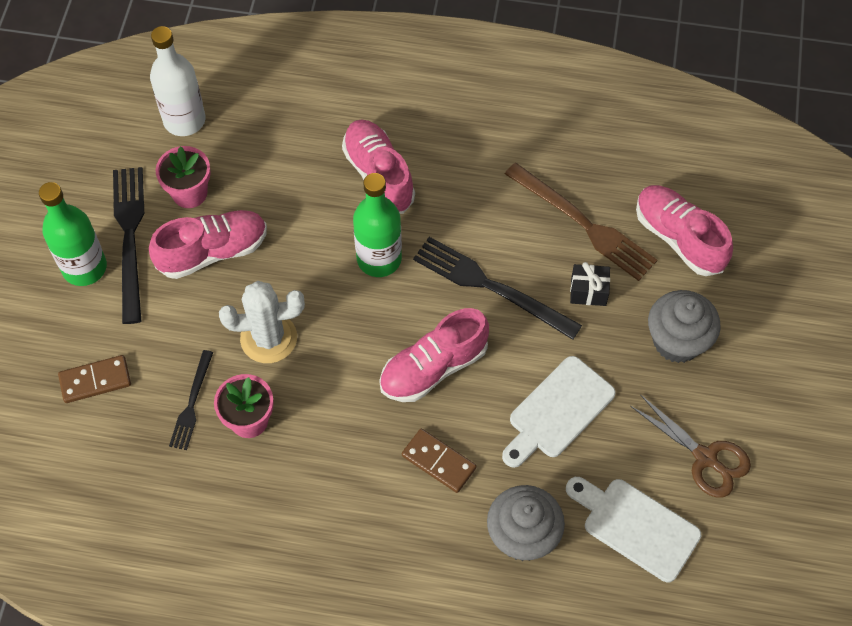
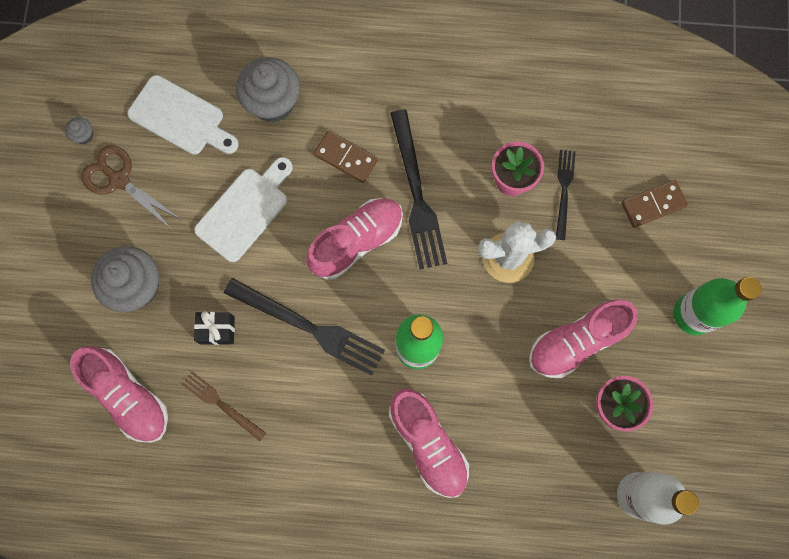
camera: 175 degrees right, 15 degrees up
black fork [113,167,144,324] -> black fork moved to [390,109,447,269]
brown fork [505,163,657,281] -> brown fork [182,371,266,441], size x0.57
none -> grey cupcake [65,117,93,144]

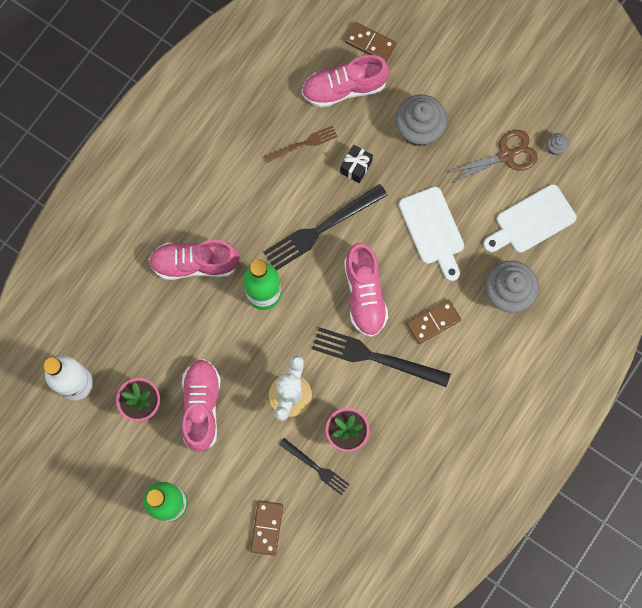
camera: 120 degrees right, 0 degrees up
none -> brown domino [345,22,397,62]

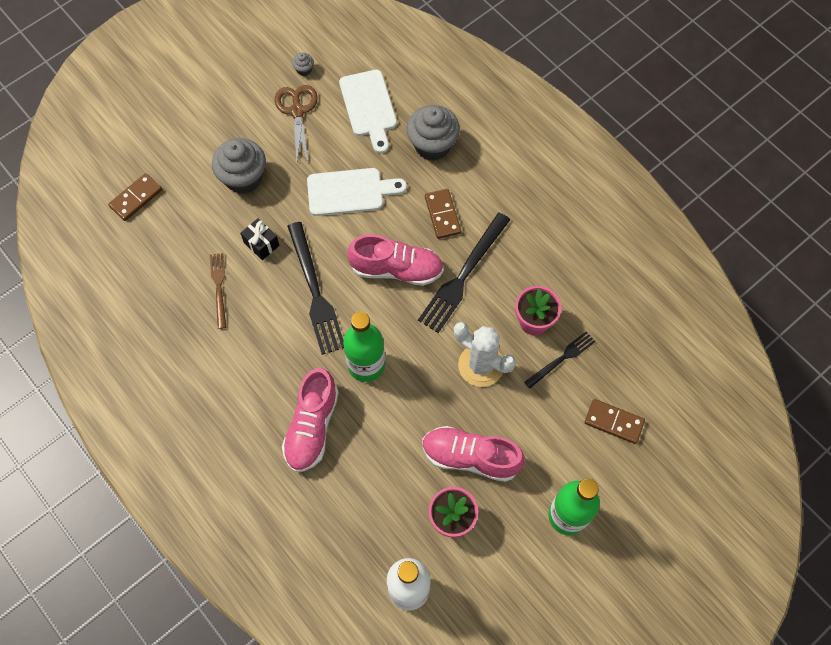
camera: 75 degrees left, 10 degrees down
pink shoe [302,55,389,108] -> none

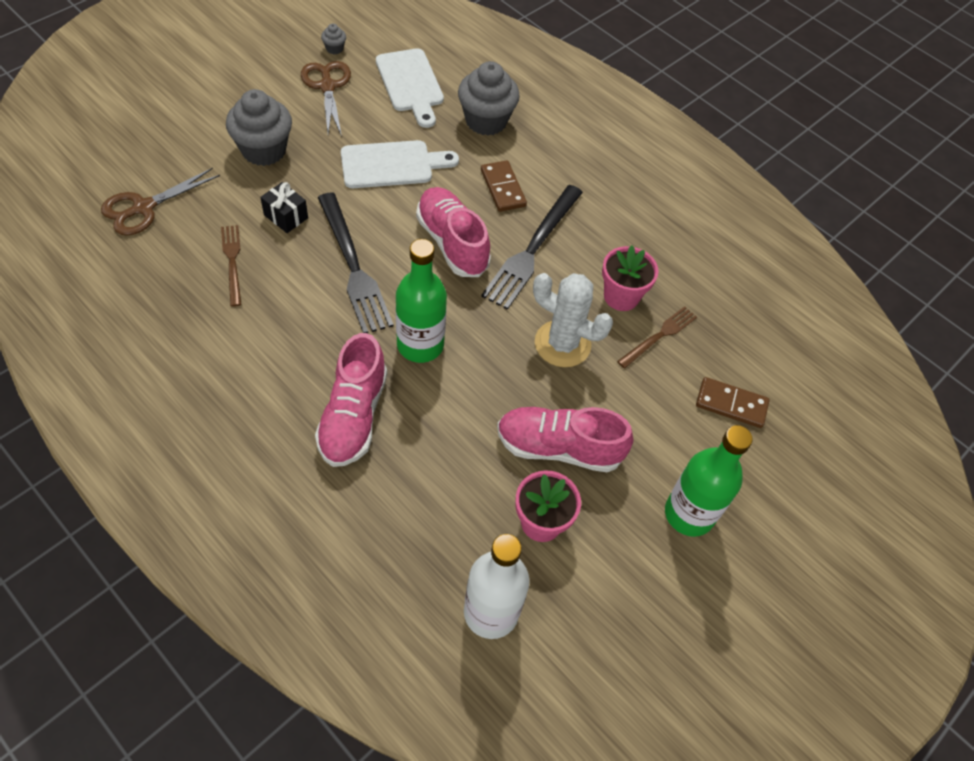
camera: 10 degrees left, 10 degrees down
brown domino [108,173,162,221] -> none
pink shoe [347,234,444,286] -> pink shoe turned 120 degrees counterclockwise [416,187,491,277]
black fork [524,332,595,389] -> brown fork [617,306,697,368]
none -> brown scissors [101,168,220,236]

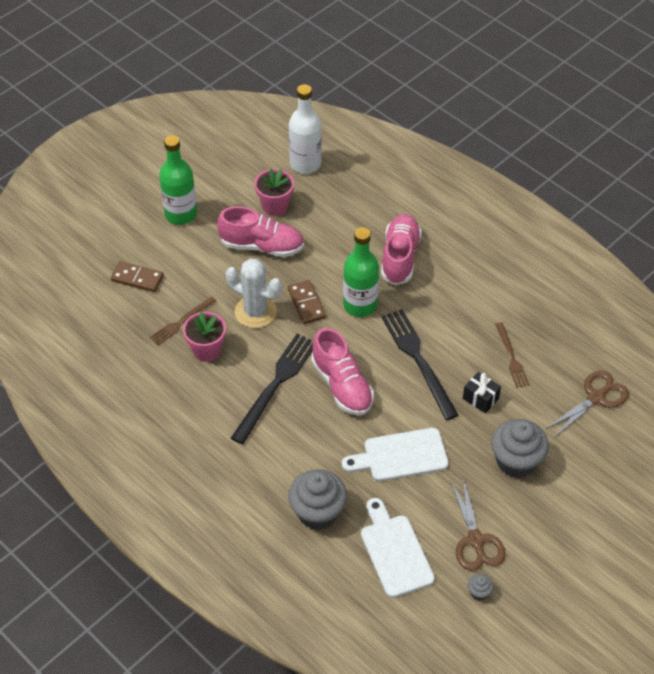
camera: 175 degrees left, 5 degrees down
brown domino [481,160,527,212] -> brown domino moved to [288,280,326,324]

